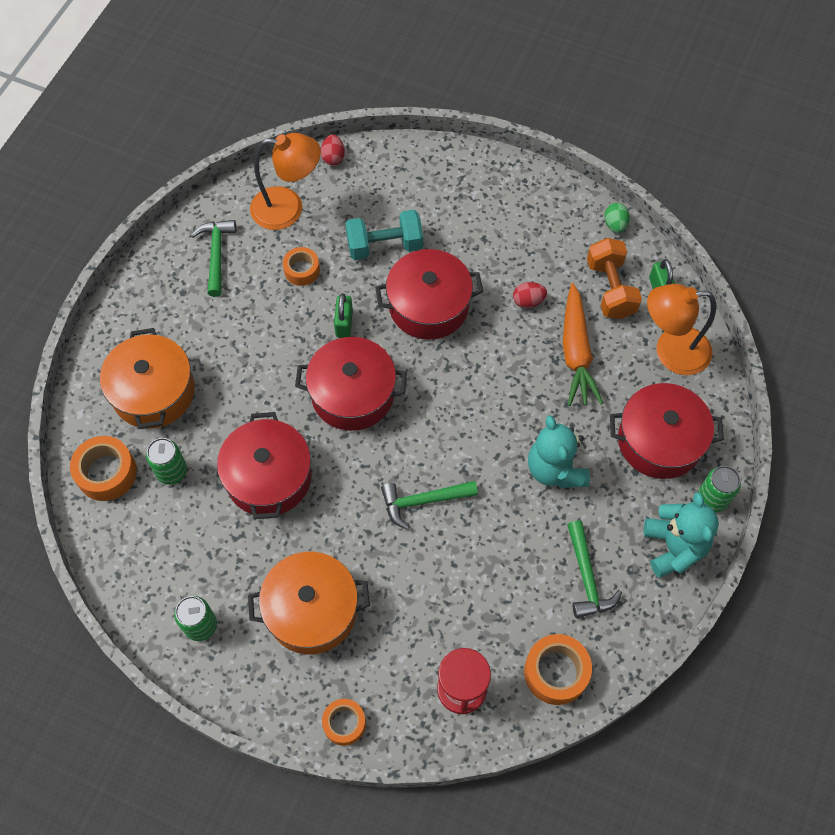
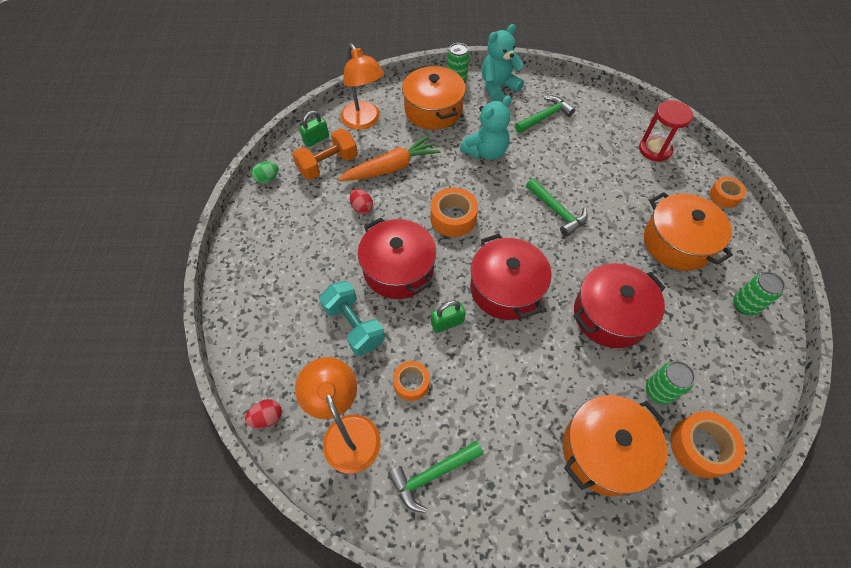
camera: 115 degrees left, 5 degrees down
orange tape [524,634,592,705] -> orange tape moved to [431,188,478,237]
red pot [610,383,724,479] -> orange pot [402,66,466,130]

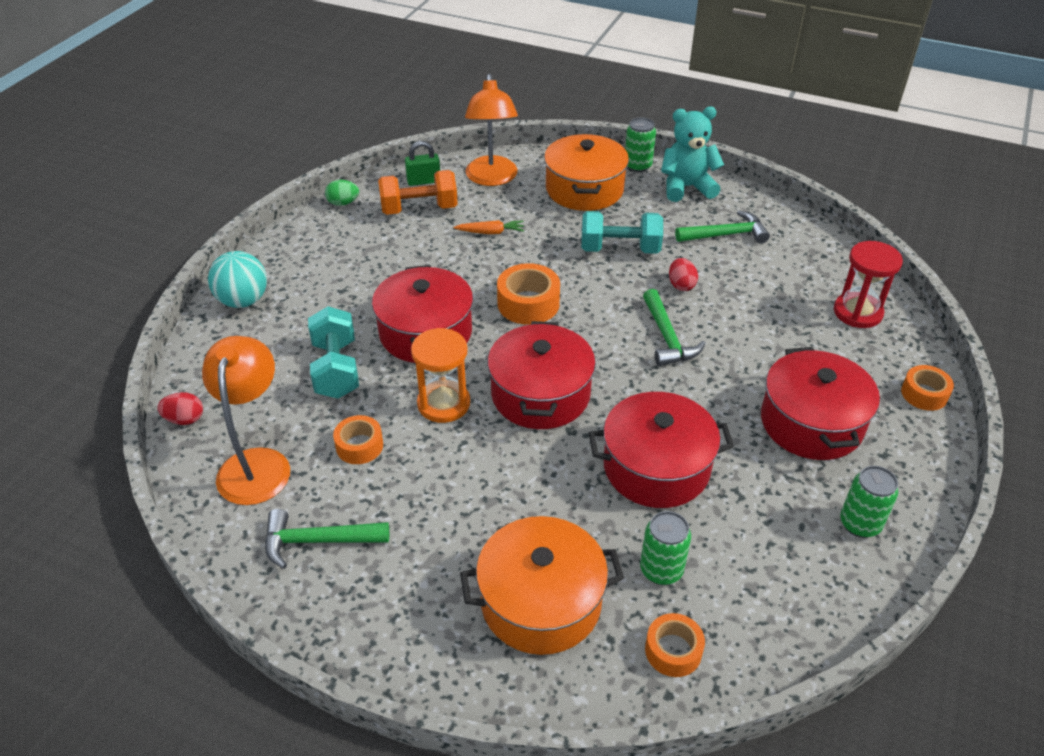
camera: 25 degrees right, 15 degrees down
orange carrot [338,135,441,181] -> orange carrot [454,220,524,234], size x0.51
red egg [350,189,373,214] -> red egg moved to [669,258,698,291]
green padlock [431,301,466,333] -> orange hourglass [411,328,470,423]
turquoise teddy bear [460,95,511,160] -> turquoise dumbbell [581,211,663,254]
orange pot [644,192,733,271] -> red pot [761,347,880,460]
orange tape [670,411,745,478] -> orange tape [645,613,705,677], size x0.65
none -> turquoise ball [208,251,267,308]

